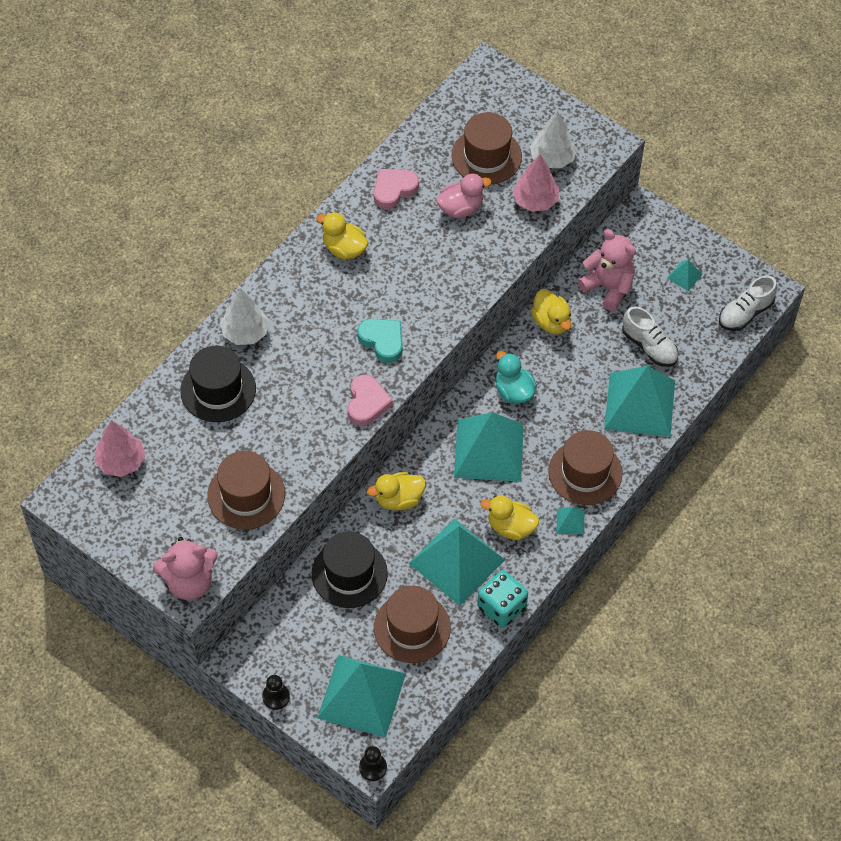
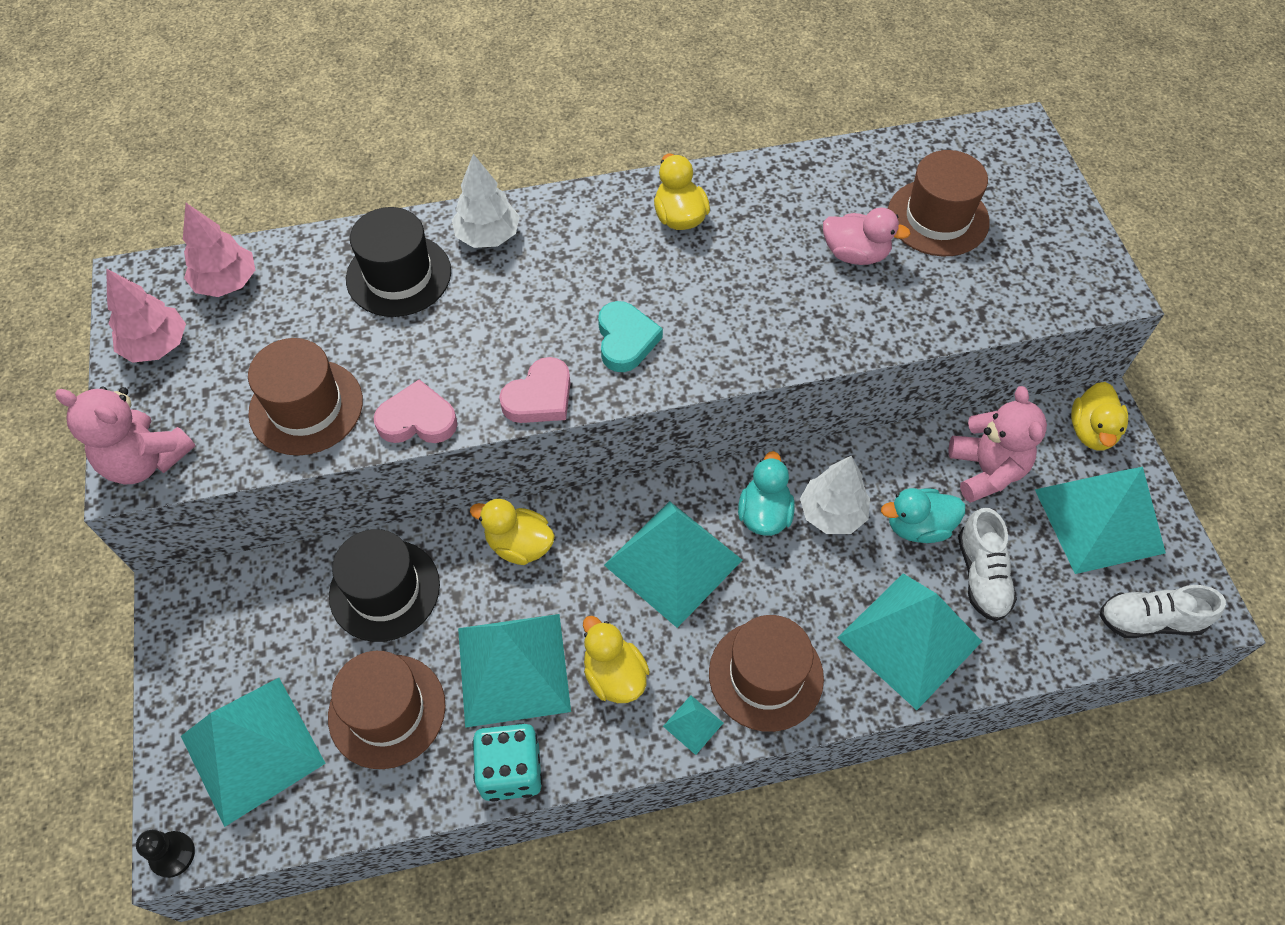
camera: 40 degrees right, 0 degrees up
black pawn [262,675,290,710] -> none
pink heart [374,169,419,209] -> pink heart moved to [374,379,457,443]
pink tree [512,154,559,212] -> pink tree moved to [106,269,186,363]
white tree [530,111,576,168] -> white tree moved to [800,456,870,534]
yellow duck [531,289,571,335] -> yellow duck moved to [1071,382,1128,450]
turquoise pyramid [667,260,703,291] -> turquoise pyramid [1035,467,1166,574], size x2.46
none -> turquoise duck [881,488,966,543]

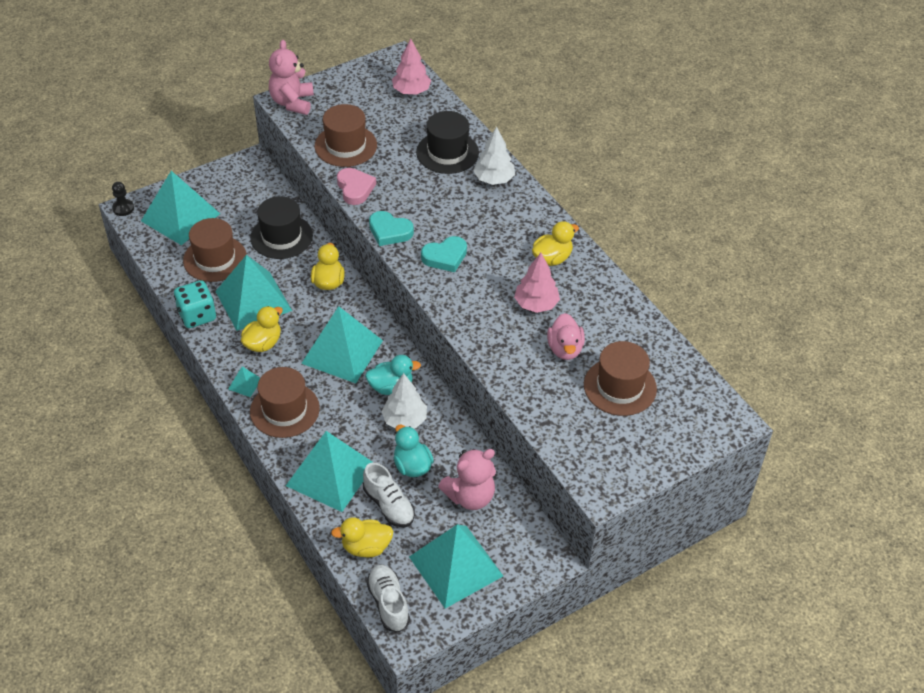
camera: 70 degrees right, 10 degrees down
pink tree [106,269,186,363] -> pink tree moved to [514,253,560,313]
pink heart [499,357,570,423] -> turquoise heart [369,211,414,246]
white shoe [958,508,1017,621] -> white shoe turned 105 degrees counterclockwise [363,463,415,528]
yellow duck [1071,382,1128,450] -> yellow duck moved to [331,517,393,558]

